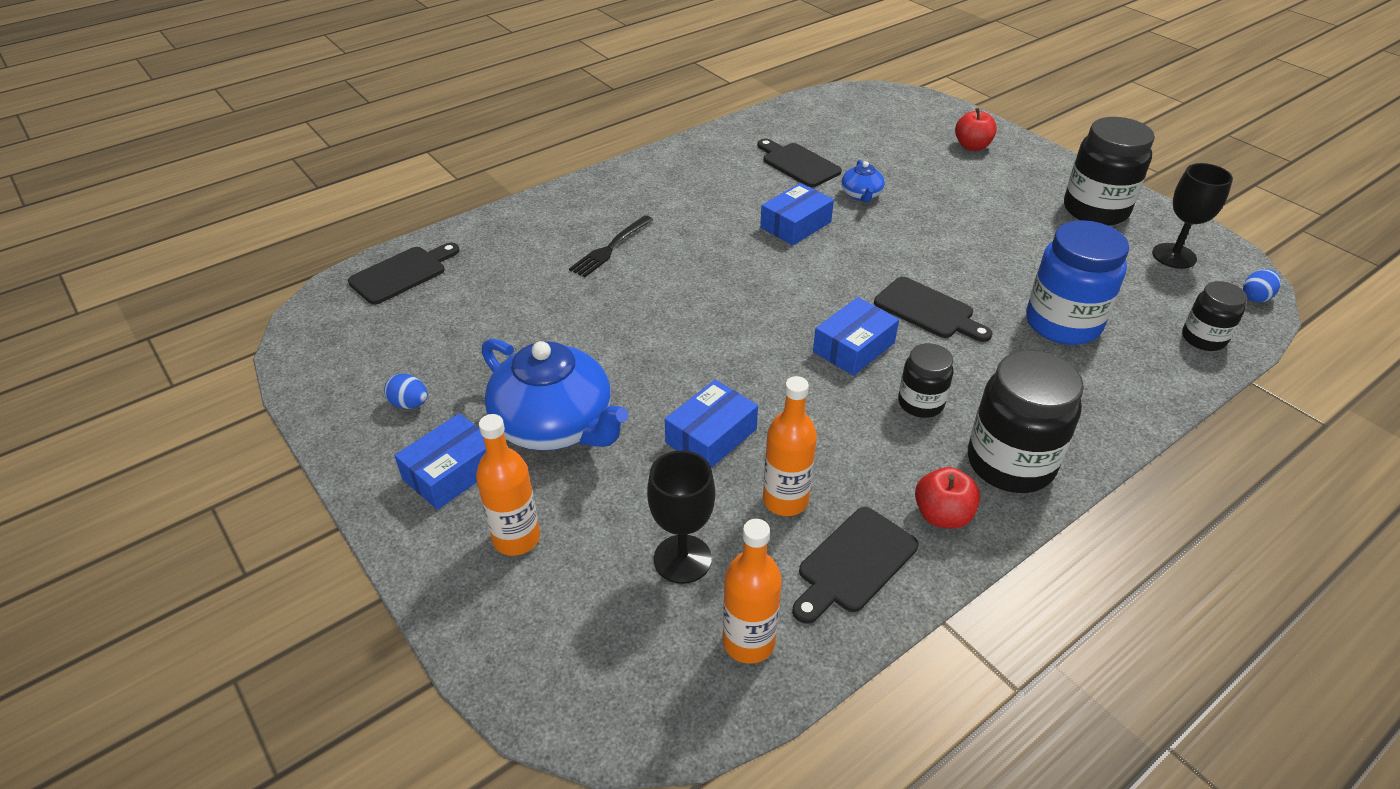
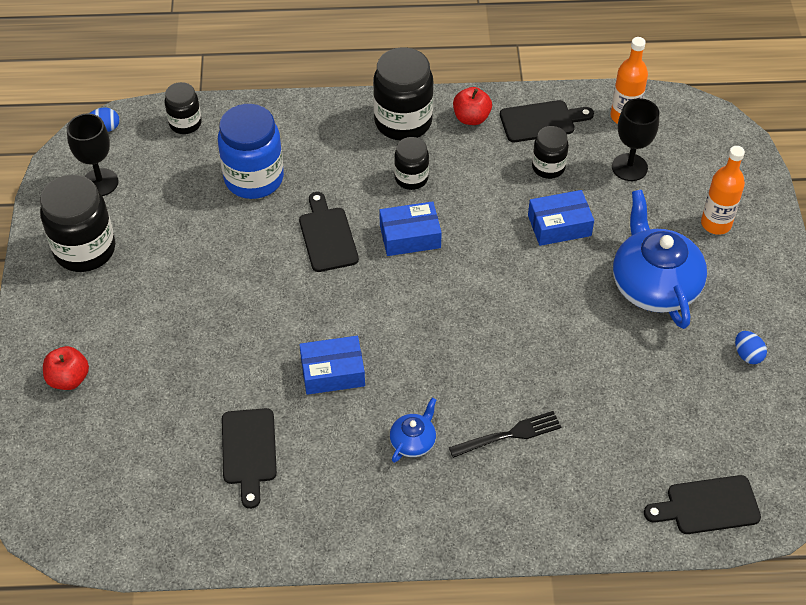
camera: 145 degrees left, 10 degrees up
blue box [394,413,486,510] -> none
orange bottle [763,376,817,516] -> black jar [532,126,569,179]
blue teapot [841,160,885,202] -> blue teapot moved to [390,398,436,463]

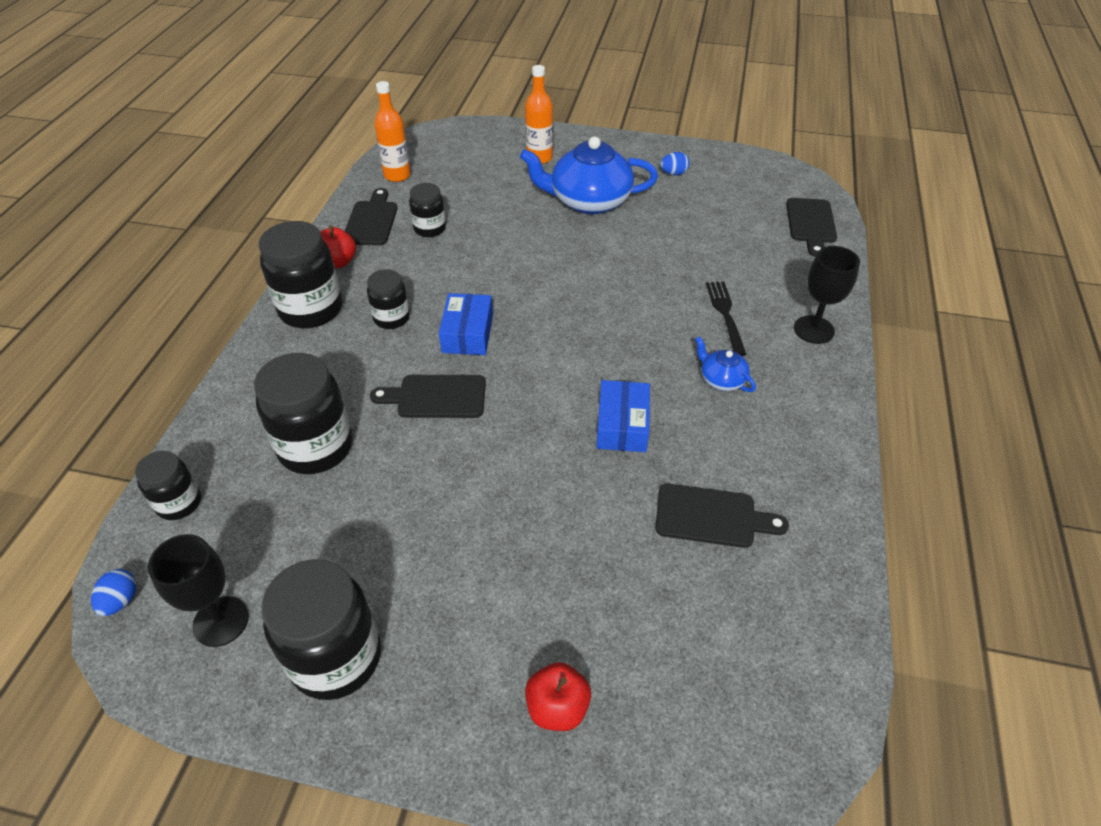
camera: 75 degrees left, 5 degrees down
blue jar [218,104,284,199] -> black jar [254,353,353,474]
blue box [528,190,594,246] -> none
black goblet [612,98,659,181] -> black goblet moved to [794,246,860,344]

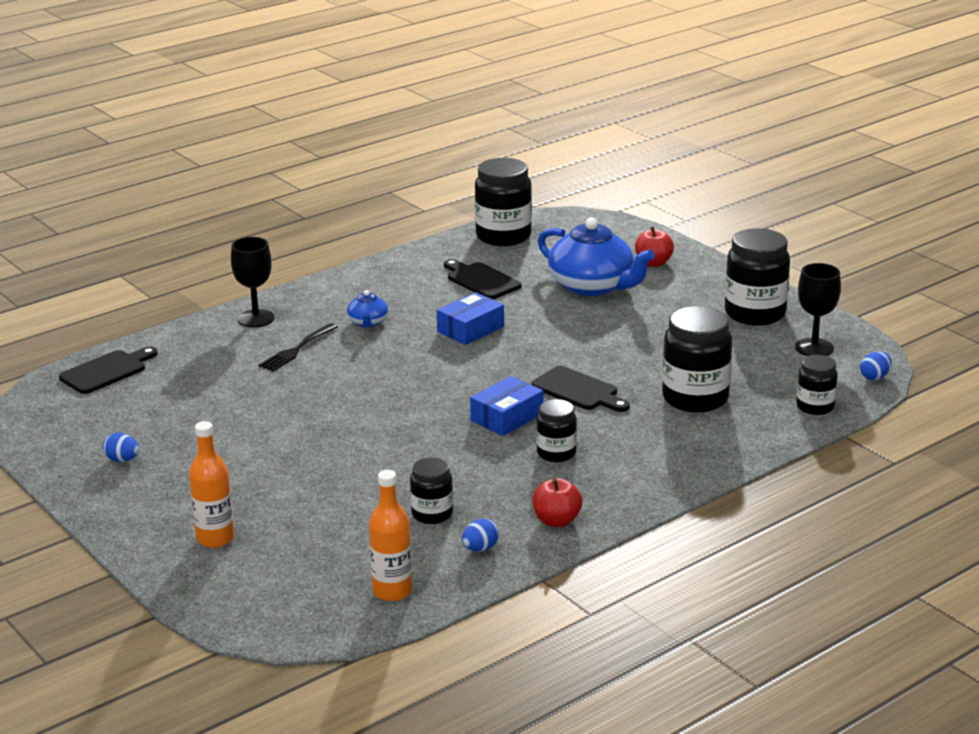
camera: 140 degrees left, 20 degrees down
black jar [259,221,342,328] -> black jar moved to [475,158,532,246]
black cutting board [345,188,398,246] -> blue egg [462,519,499,551]
blue teapot [520,136,658,214] -> blue teapot moved to [538,218,655,296]

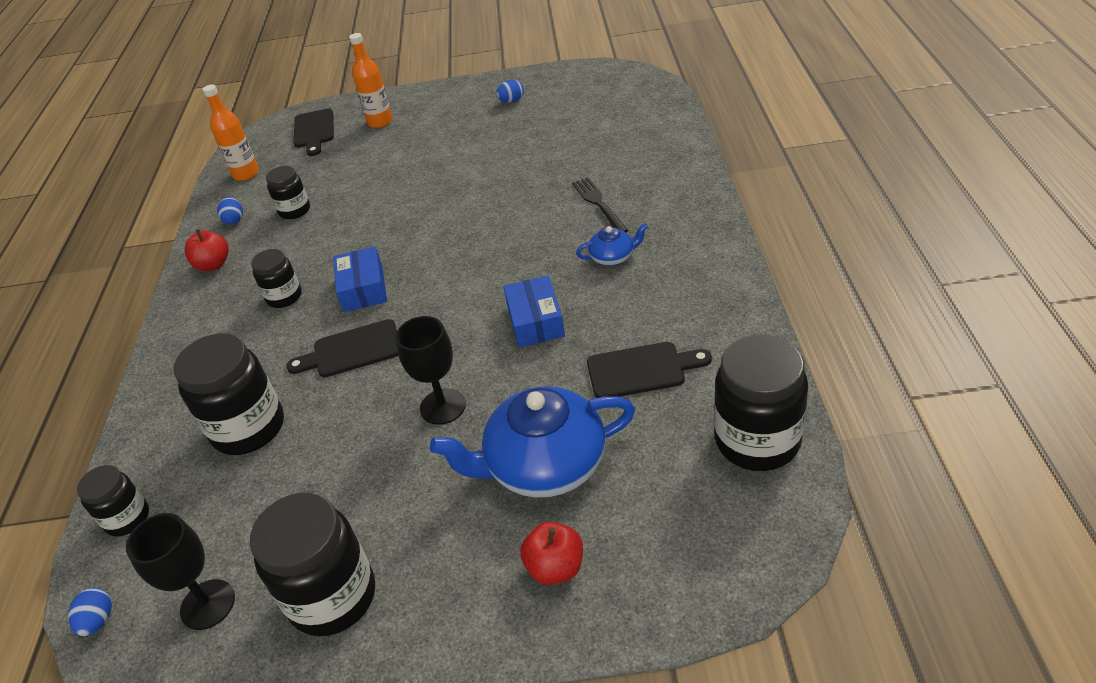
camera: 130 degrees right, 15 degrees up
black cutting board [59,347,158,394] -> black cutting board moved to [294,108,334,156]
black goblet [231,237,274,327] -> black goblet moved to [395,316,466,425]
blue teapot [347,290,388,327] -> blue teapot turned 135 degrees clockwise [576,223,648,266]

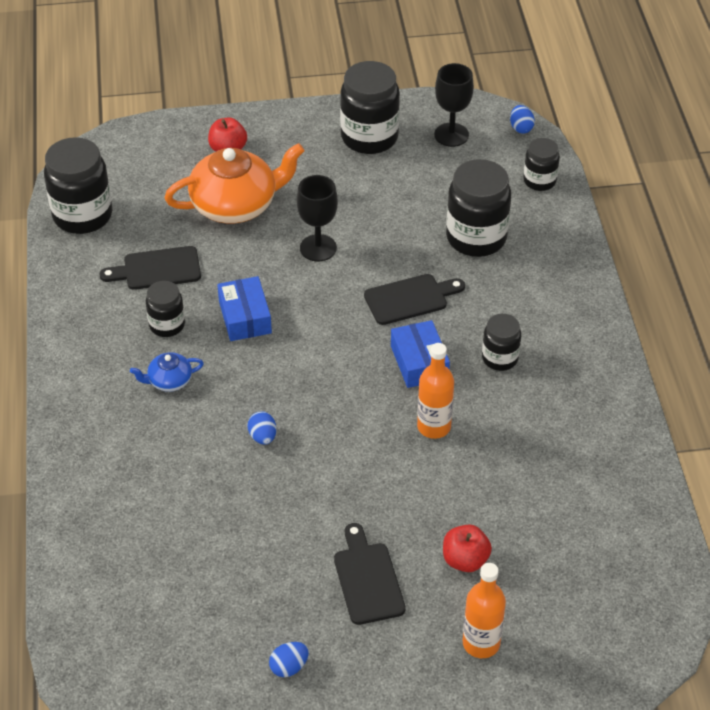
camera: 170 degrees right, 5 degrees up
red apple [185,229,229,271] -> red apple moved to [443,524,492,572]
orange bottle [203,84,259,181] -> orange bottle moved to [417,343,454,439]
blue egg [217,197,243,225] -> blue egg moved to [248,411,277,444]
black jar [266,166,310,219] -> black jar moved to [146,281,185,337]
black cutting board [294,108,334,156] -> black cutting board moved to [334,523,406,625]
blue teapot [430,386,635,498] -> orange teapot [165,143,305,223]
black fork [572,177,628,232] -> none

